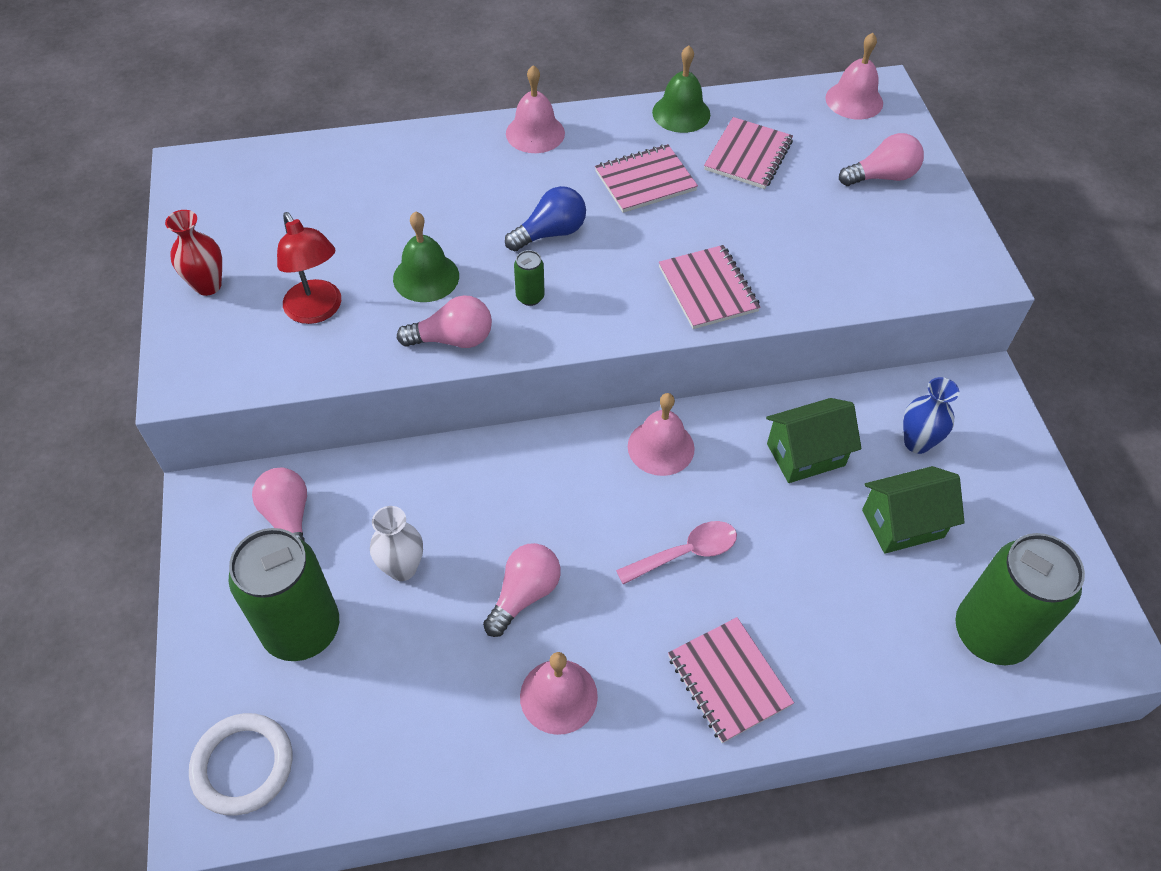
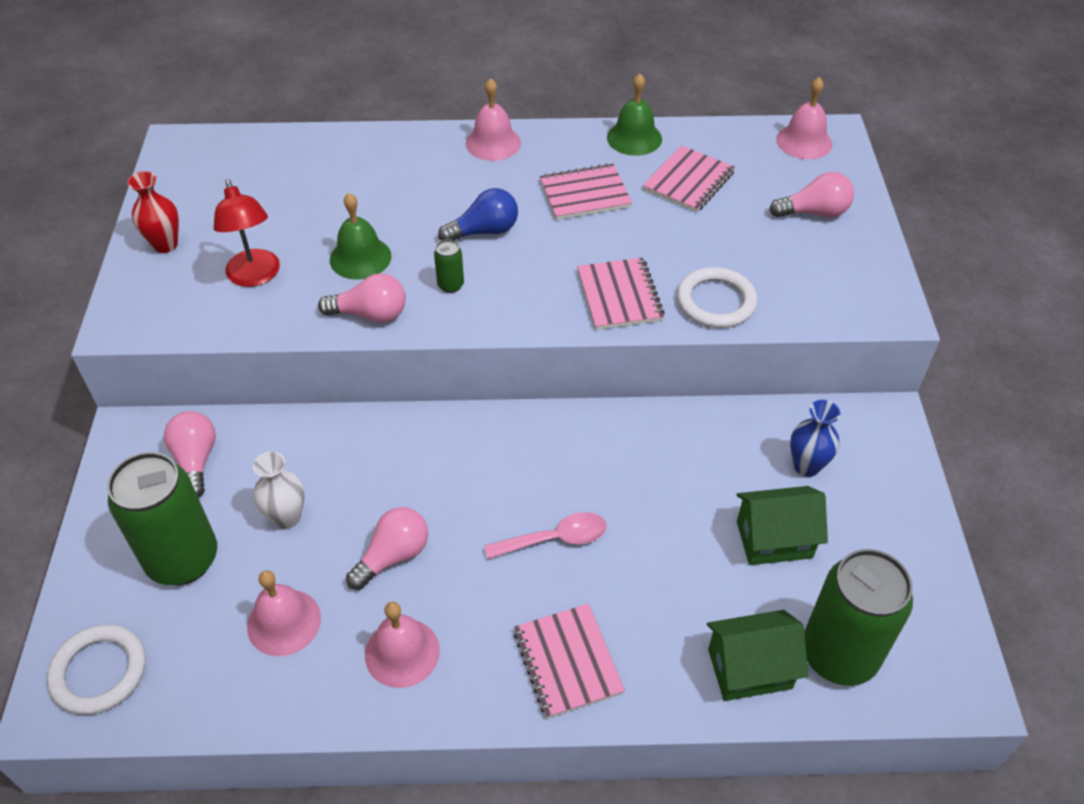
camera: 10 degrees right, 5 degrees down
pink bell [628,393,695,476] -> pink bell moved to [247,570,321,656]
green house [766,398,862,483] -> green house moved to [707,610,808,701]
none -> white ring [677,267,758,328]

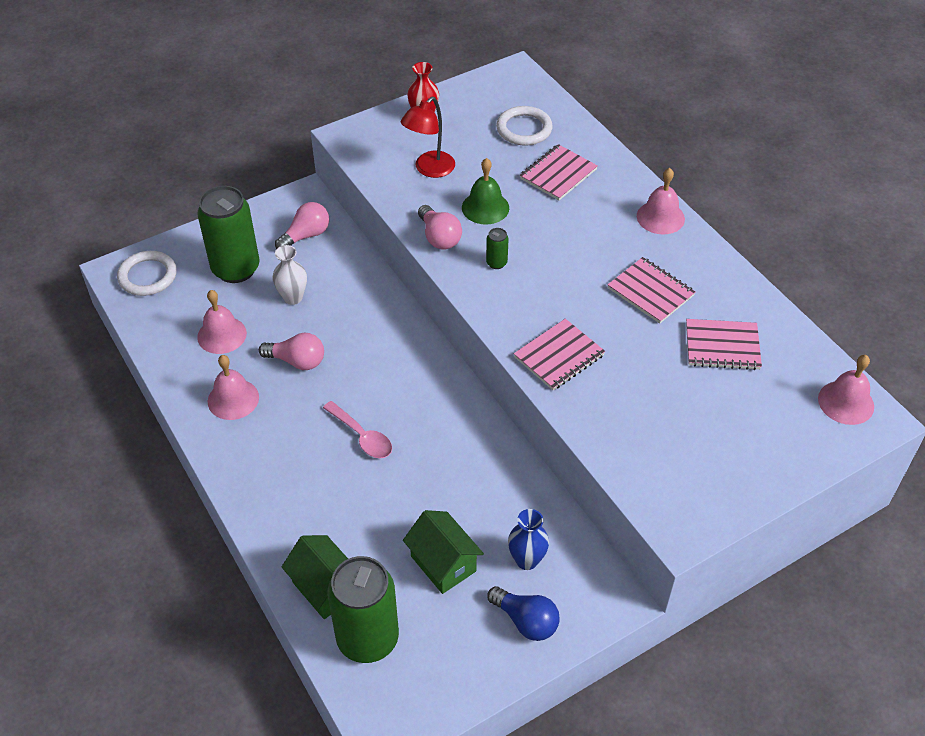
camera: 60 degrees right, 0 degrees up
blue light bulb [438,188,518,241] -> blue light bulb moved to [487,586,560,641]
pink notebook [514,604,625,719] -> pink notebook moved to [520,144,598,200]
green bell [607,73,662,156] -> none
white ring [677,267,758,328] -> white ring moved to [496,106,553,146]
pink light bulb [769,172,854,218] -> none

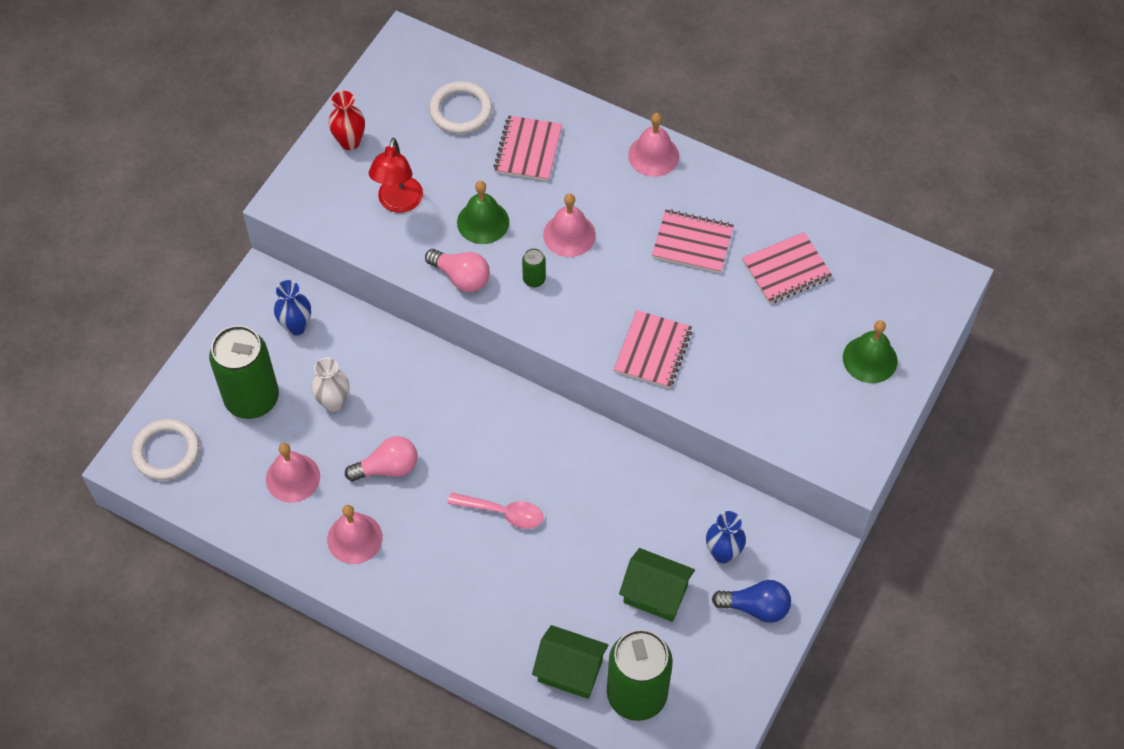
camera: 30 degrees left, 10 degrees up
pink light bulb [275,202,329,249] -> blue vase [274,280,311,335]
pink bell [818,355,874,425] -> pink bell moved to [543,194,596,257]
none -> green bell [843,320,898,383]

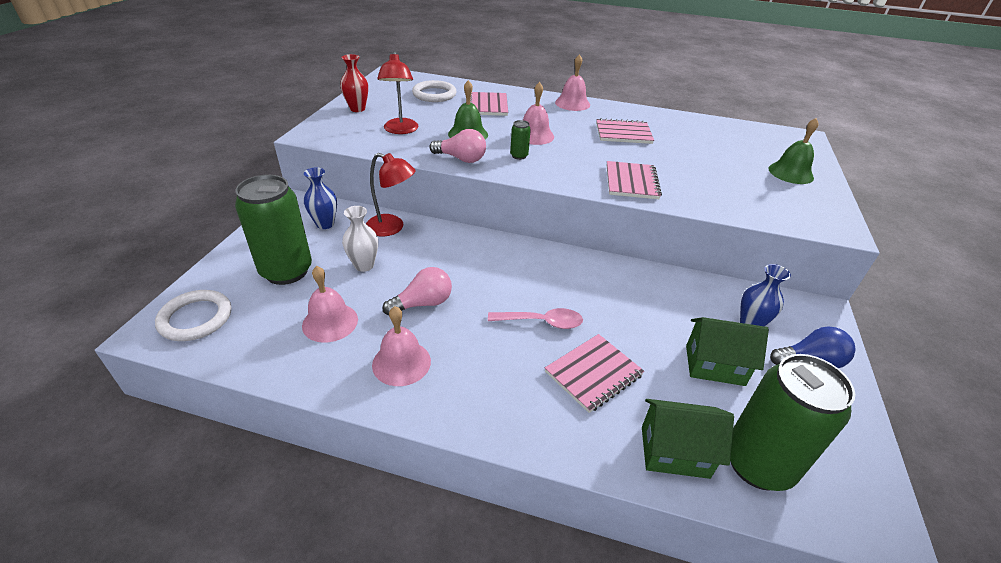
camera: 15 degrees left, 20 degrees down
pink notebook [742,232,832,304] -> pink notebook moved to [545,334,644,413]
none -> red lamp [366,153,415,236]

